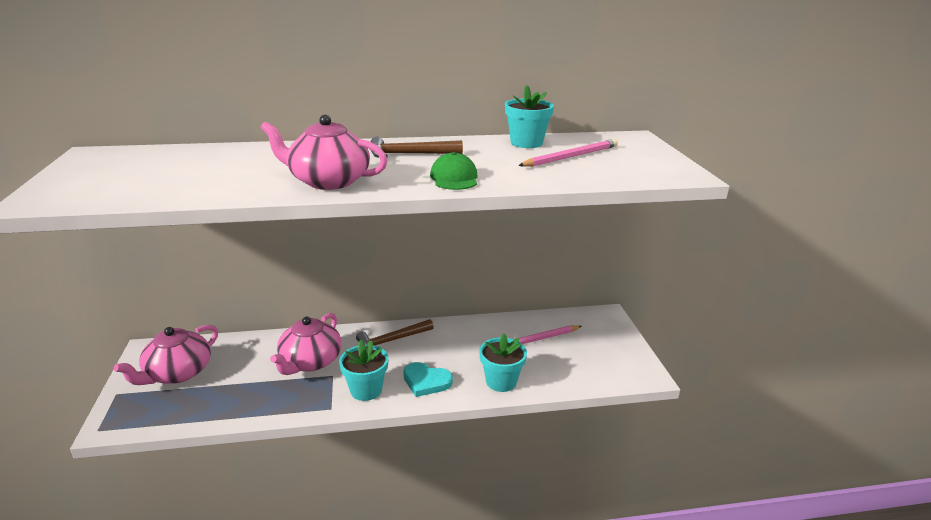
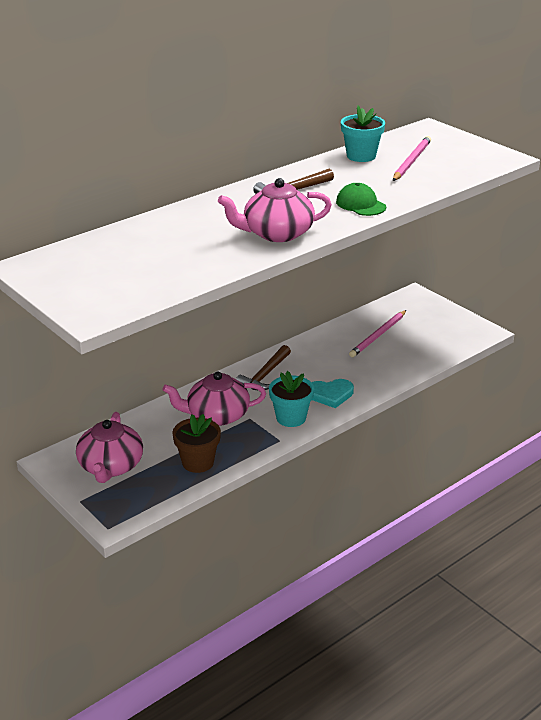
camera: 30 degrees left, 5 degrees up
pink teapot [270,313,342,375] -> pink teapot turned 90 degrees clockwise [162,371,266,426]
turquoise flower pot [479,333,527,392] -> none
none -> brown flower pot [172,414,221,473]

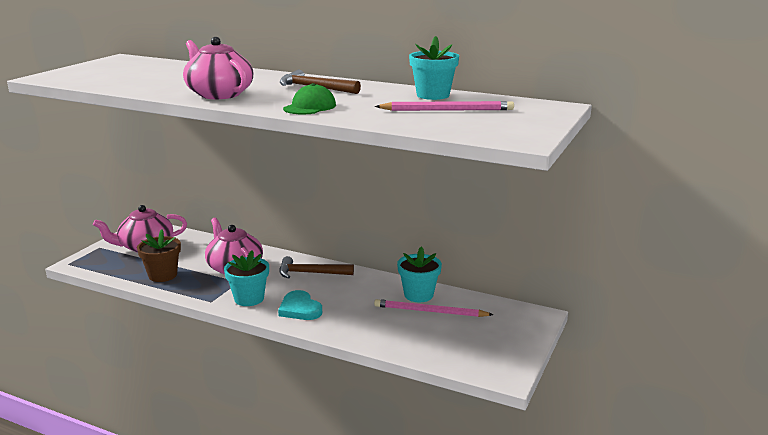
camera: 65 degrees right, 10 degrees down
none -> turquoise flower pot [397,246,442,302]

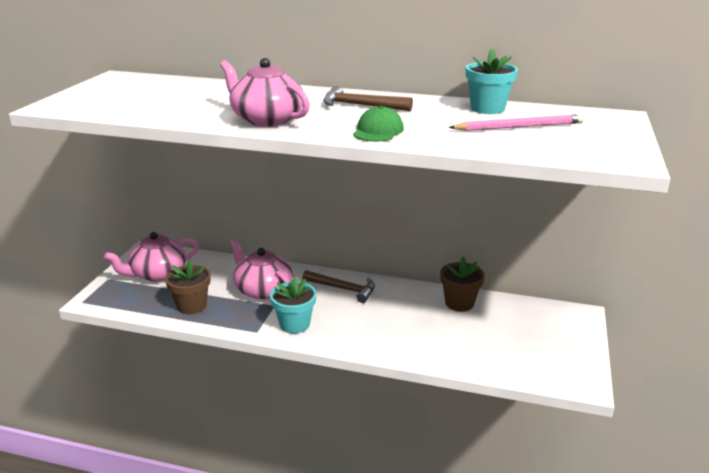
camera: 10 degrees left, 5 degrees up
turquoise heart [278,290,322,320] -> none
brown hammer [279,256,354,279] -> brown hammer turned 150 degrees counterclockwise [302,270,375,303]
pink pencil [374,299,493,317] -> none
turquoise flower pot [397,246,442,302] -> brown flower pot [440,257,485,312]

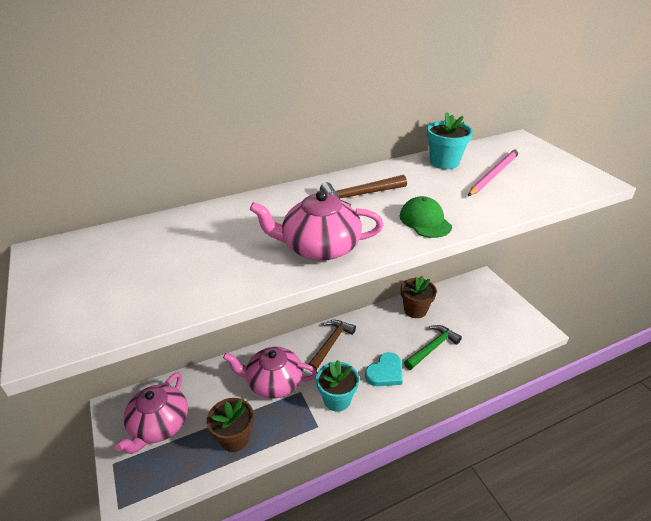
camera: 40 degrees left, 10 degrees up
brown hammer [302,270,375,303] -> brown hammer turned 45 degrees counterclockwise [308,320,356,370]
none -> turquoise heart [365,352,403,386]
none -> green hammer [404,325,462,370]

